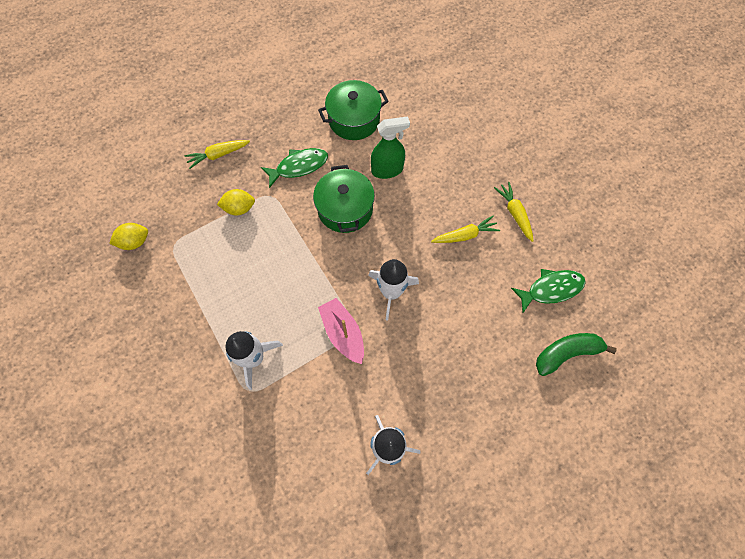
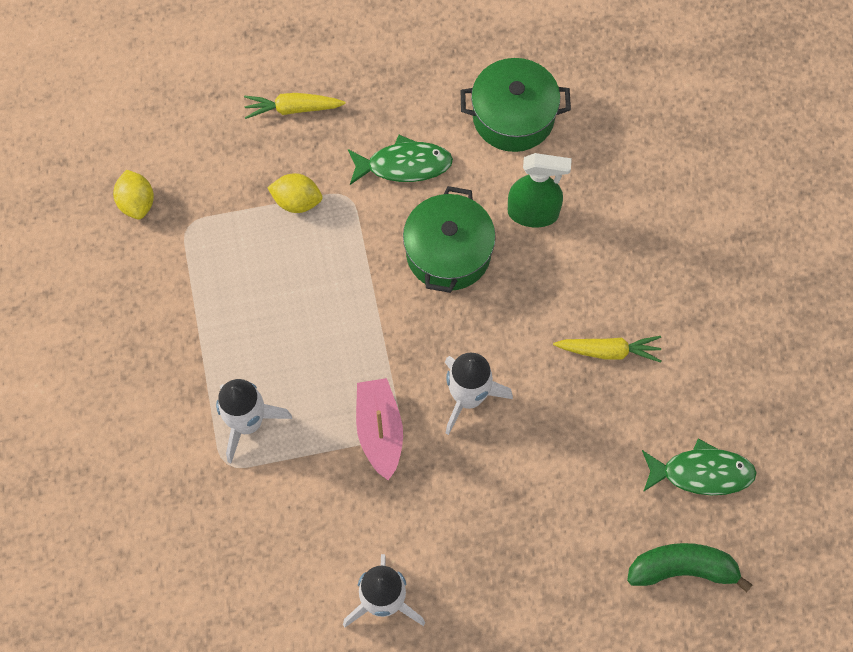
camera: 20 degrees right, 0 degrees up
yellow lemon [109,223,148,250] -> yellow lemon turned 75 degrees clockwise [113,170,154,219]
yellow carrot [494,182,534,242] -> none

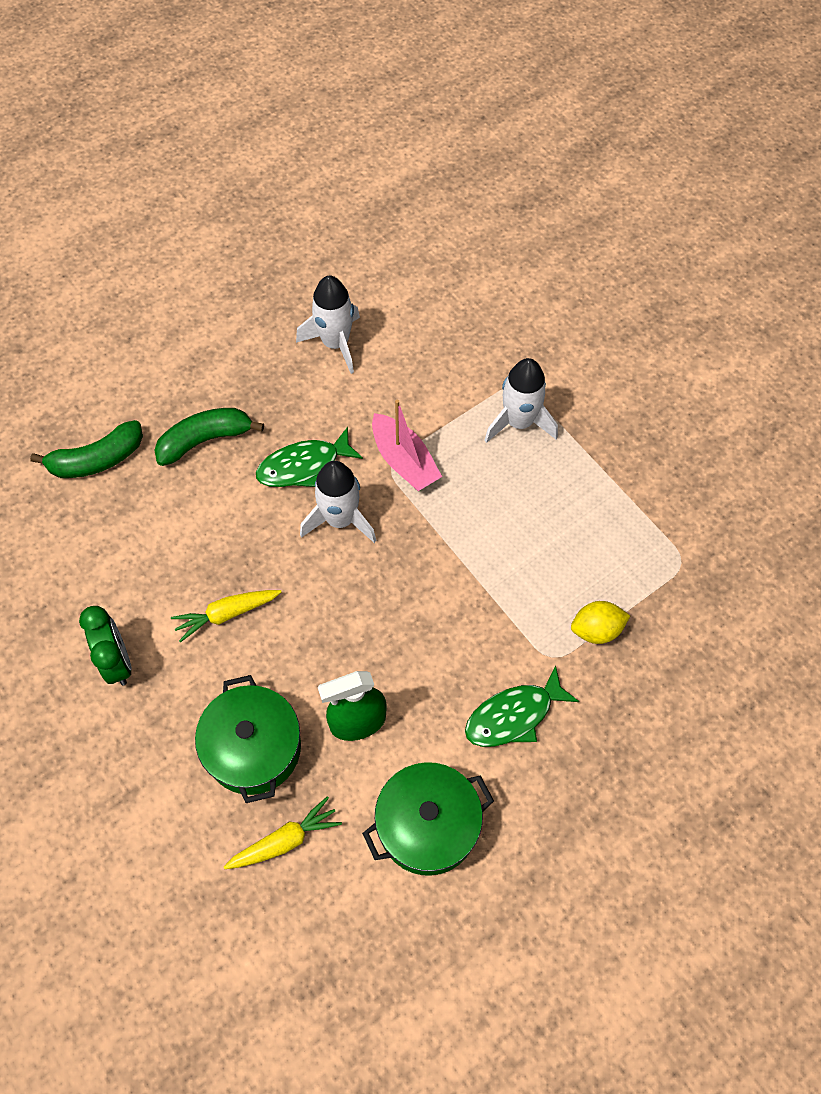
camera: 155 degrees right, 5 degrees down
yellow lemon [113,170,154,219] -> none
yellow carrot [244,93,346,119] -> yellow carrot moved to [224,796,342,869]
green pot [403,186,496,293] -> green pot moved to [195,675,301,803]
green fish [642,438,757,495] -> green fish moved to [256,427,363,487]
none -> green clock [79,606,132,686]
none -> green banana [154,408,264,466]

